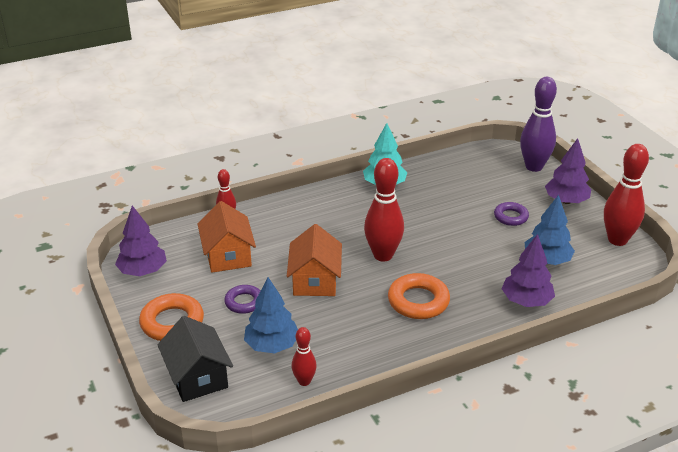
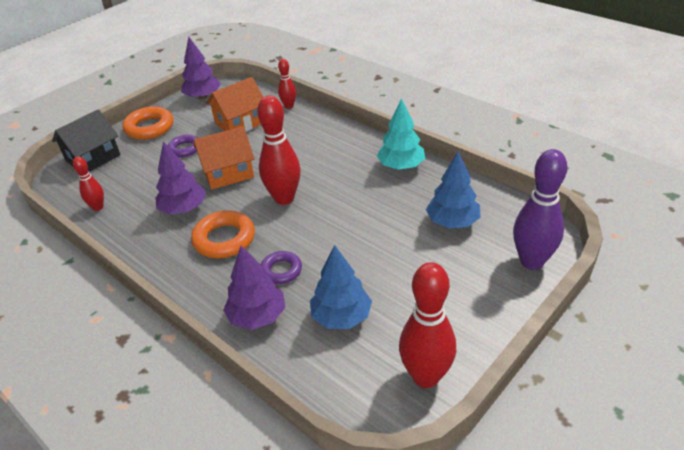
camera: 70 degrees right, 5 degrees up
blue tree [244,277,298,354] -> blue tree moved to [426,151,481,228]
purple ring [494,202,529,226] -> purple ring moved to [261,251,302,284]
purple tree [545,138,591,204] -> purple tree moved to [155,141,206,214]

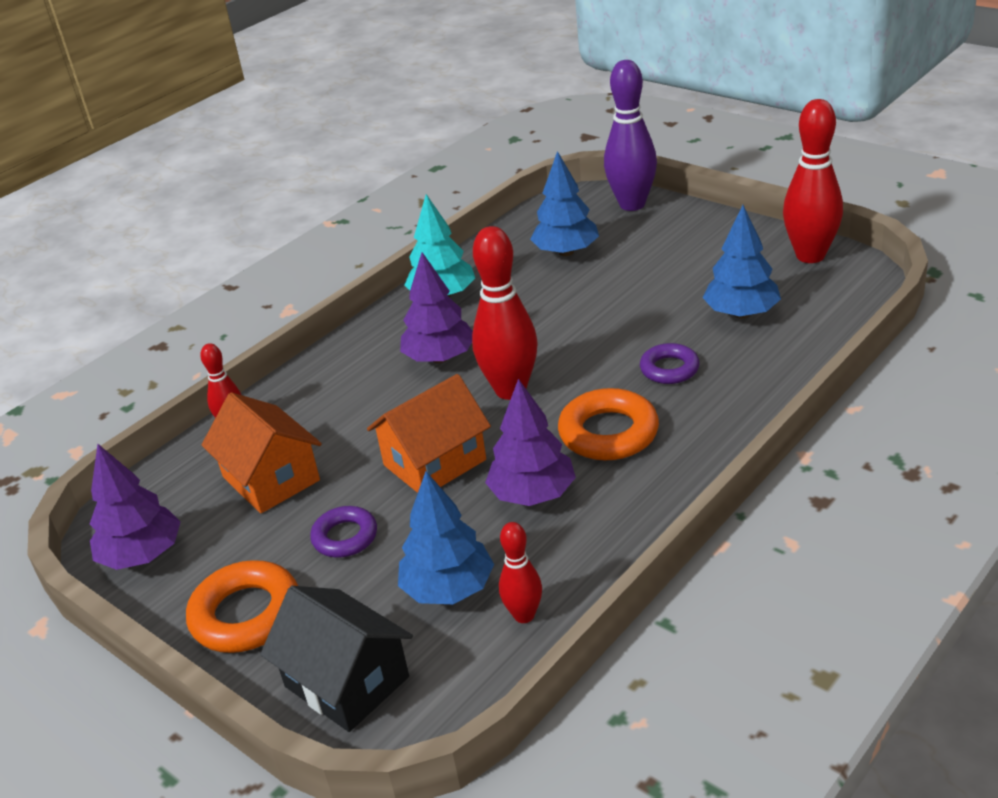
camera: 90 degrees left, 5 degrees down
orange house [194,126,254,190] -> orange house turned 75 degrees clockwise [367,374,491,493]
purple tree [223,246,285,330] -> purple tree moved to [400,252,473,363]
none -> blue tree [398,472,494,604]

